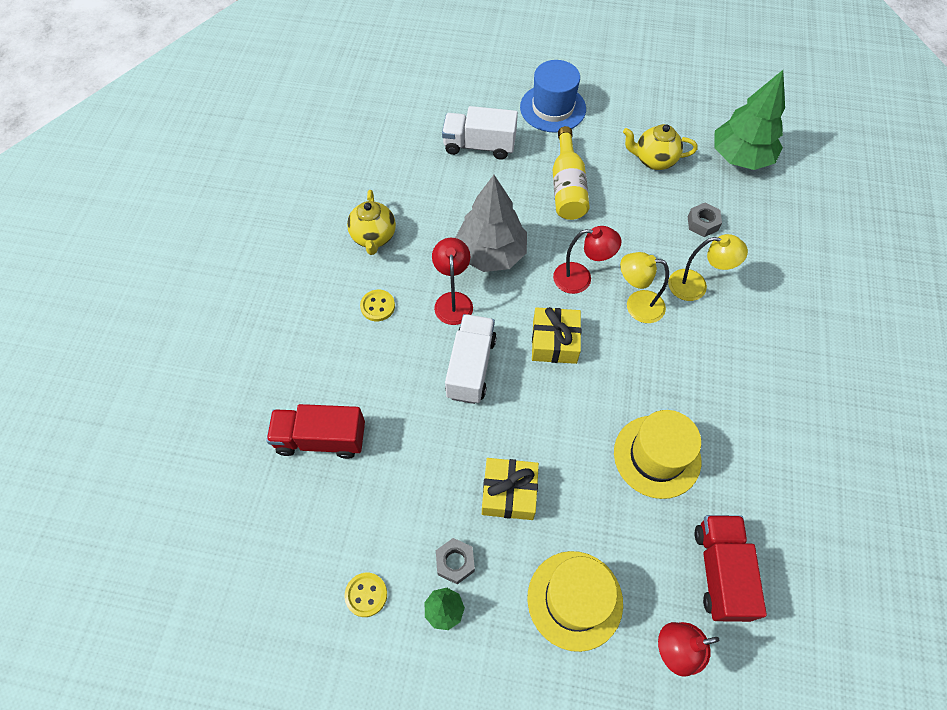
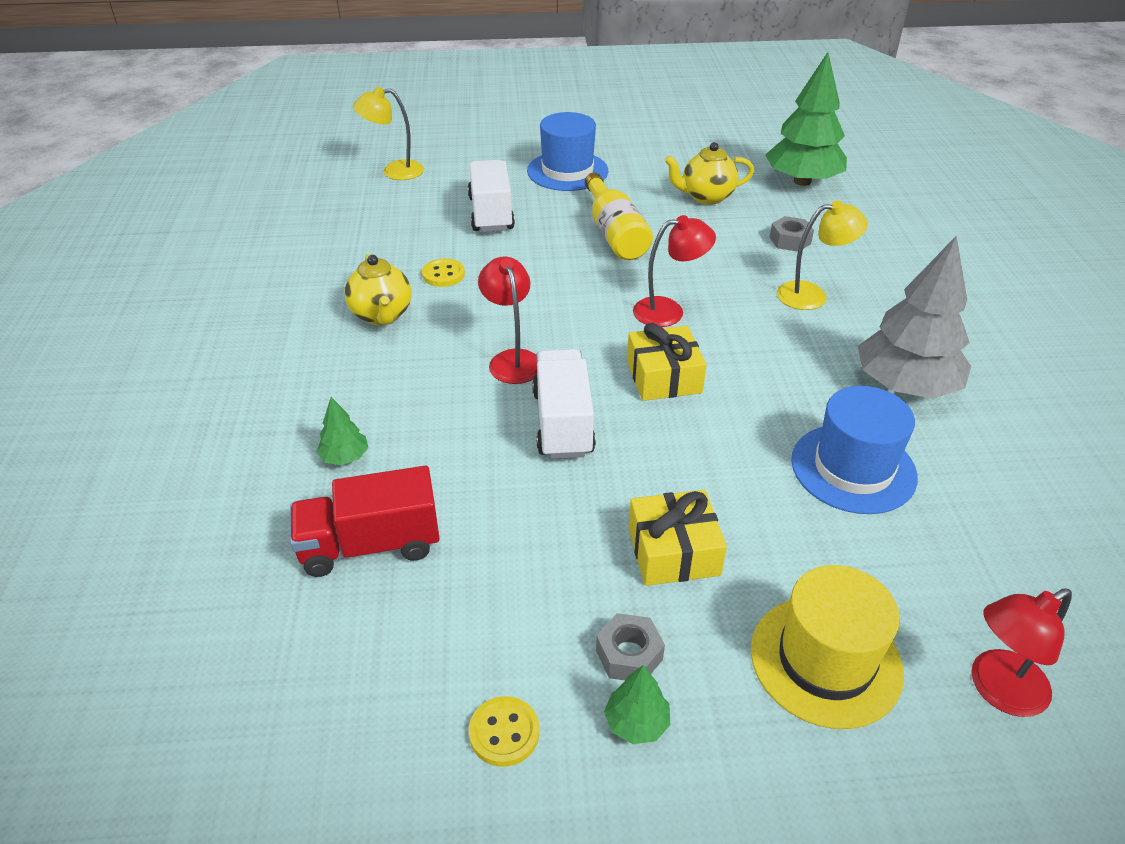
camera: 15 degrees left, 20 degrees down
yellow button [360,290,395,321] -> yellow button moved to [422,258,465,287]
white truck [442,106,518,160] -> white truck turned 90 degrees clockwise [468,159,515,232]
grey tree [455,175,527,272] -> grey tree moved to [858,235,971,399]
yellow hat [614,410,701,499] -> blue hat [791,386,918,514]
yellow lamp [620,252,669,323] -> yellow lamp moved to [353,87,424,180]
red truck [694,515,767,622] -> none
none -> green tree [316,397,368,465]

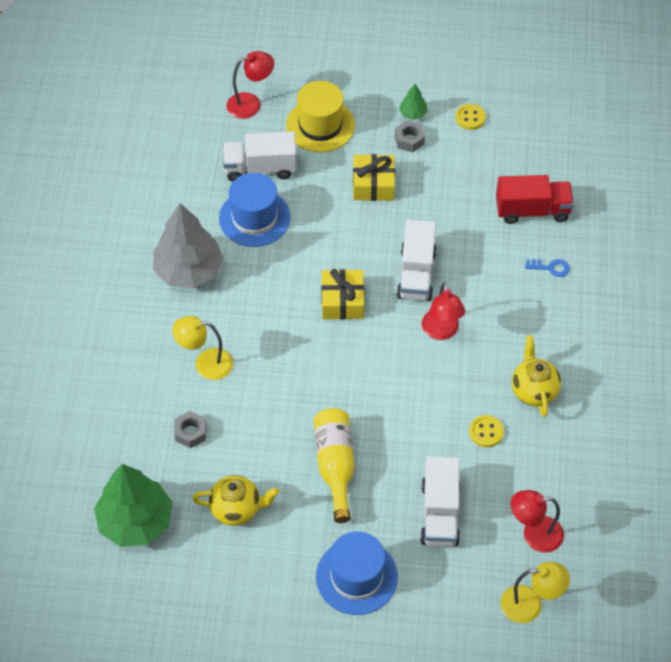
camera: 170 degrees left, 15 degrees up
green tree [316,397,368,465] -> blue key [525,259,570,277]
red lamp [633,215,716,327] -> red lamp moved to [511,490,564,553]
none -> white truck [222,131,297,182]

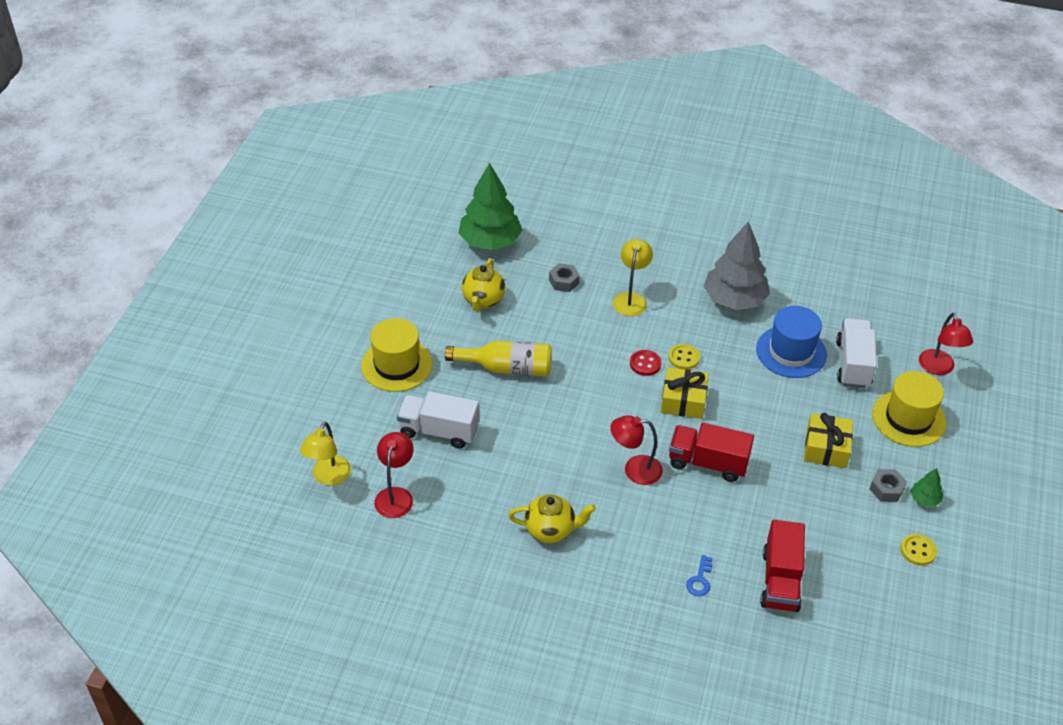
camera: 100 degrees right, 10 degrees down
blue hat [316,531,398,615] -> yellow hat [361,318,433,392]
white truck [397,220,436,301] -> red truck [669,423,754,482]
yellow button [469,415,504,447] -> yellow button moved to [669,344,700,370]
none -> red button [630,350,661,376]

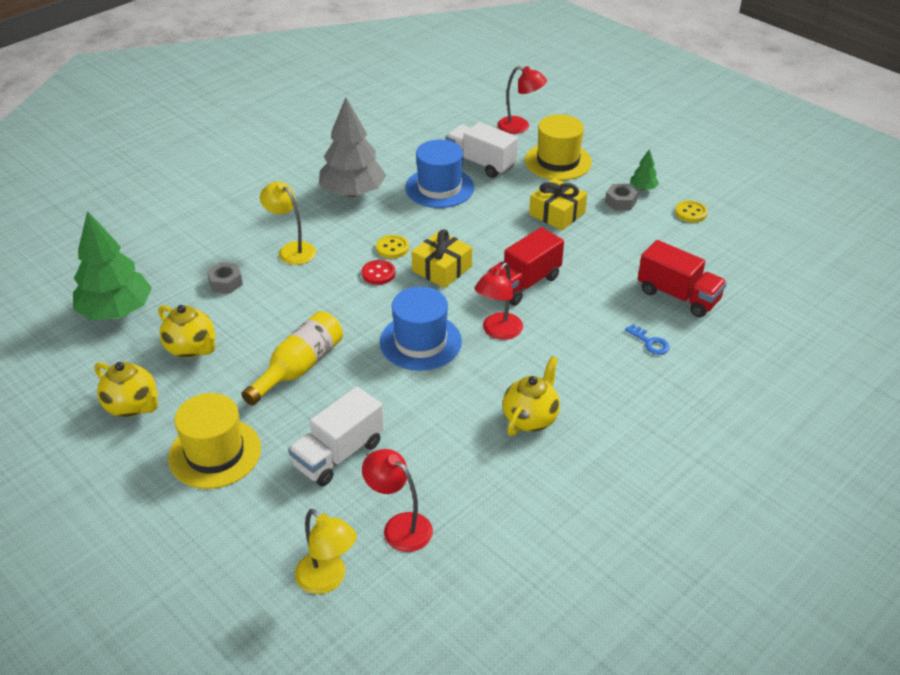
camera: 60 degrees left, 5 degrees down
none -> yellow teapot [94,362,158,417]
none -> blue hat [380,286,462,371]

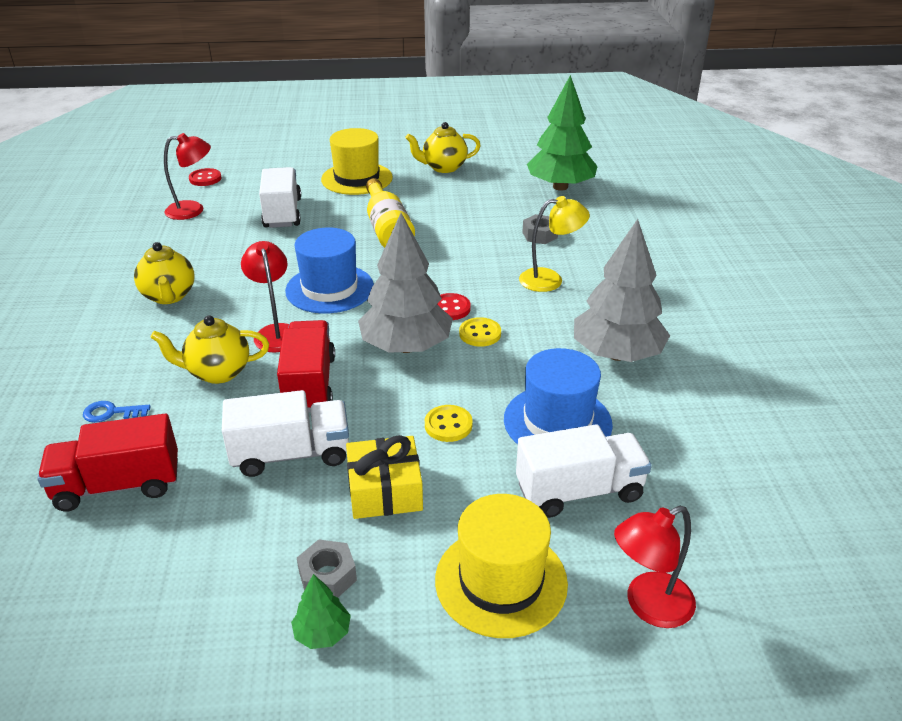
camera: 130 degrees right, 5 degrees down
yellow teapot [158,305,216,358] -> yellow teapot moved to [150,315,269,384]
yellow lamp [295,509,357,594] -> red button [189,168,222,186]
yellow gift [411,230,472,288] -> grey tree [358,213,453,353]
yellow button [675,200,708,223] -> yellow button moved to [425,405,473,442]
none -> white truck [222,390,349,477]

